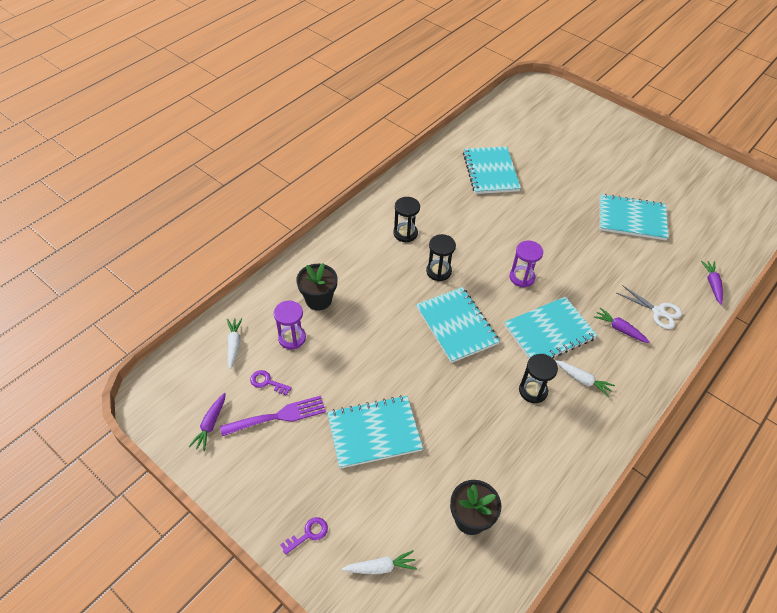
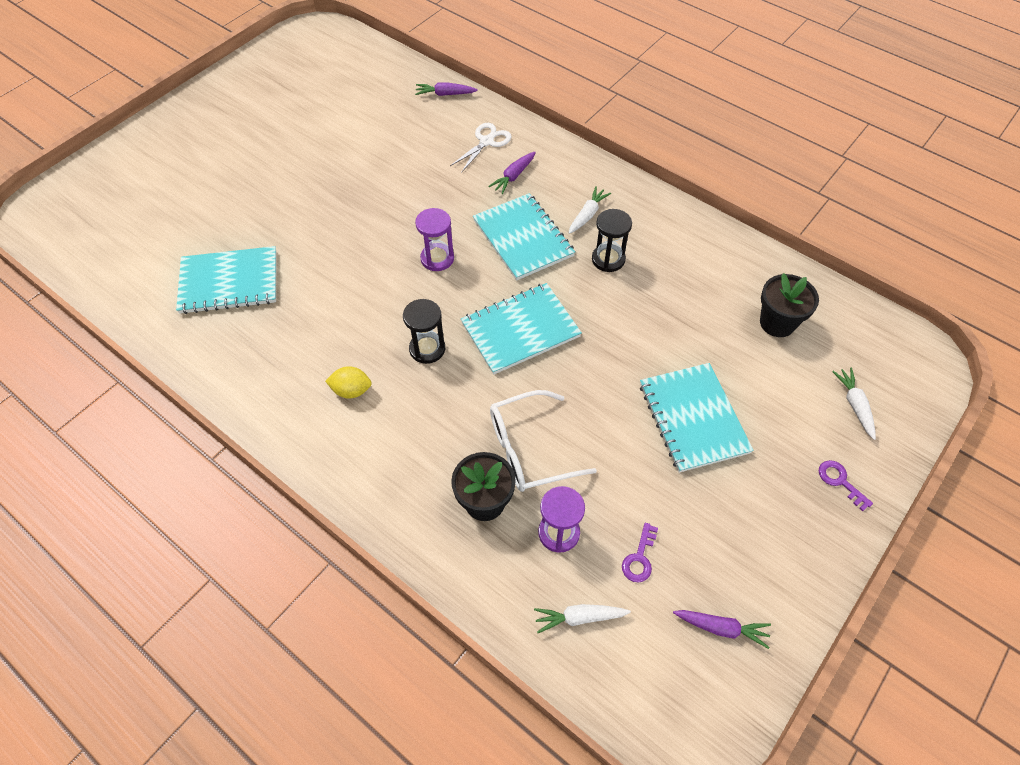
camera: 90 degrees left, 5 degrees up
purple fork [220,396,326,436] -> none
black hourglass [393,197,420,242] -> yellow lemon [325,366,372,399]
turquoise notebook [600,194,669,240] -> none
none -> white glasses [490,390,597,492]

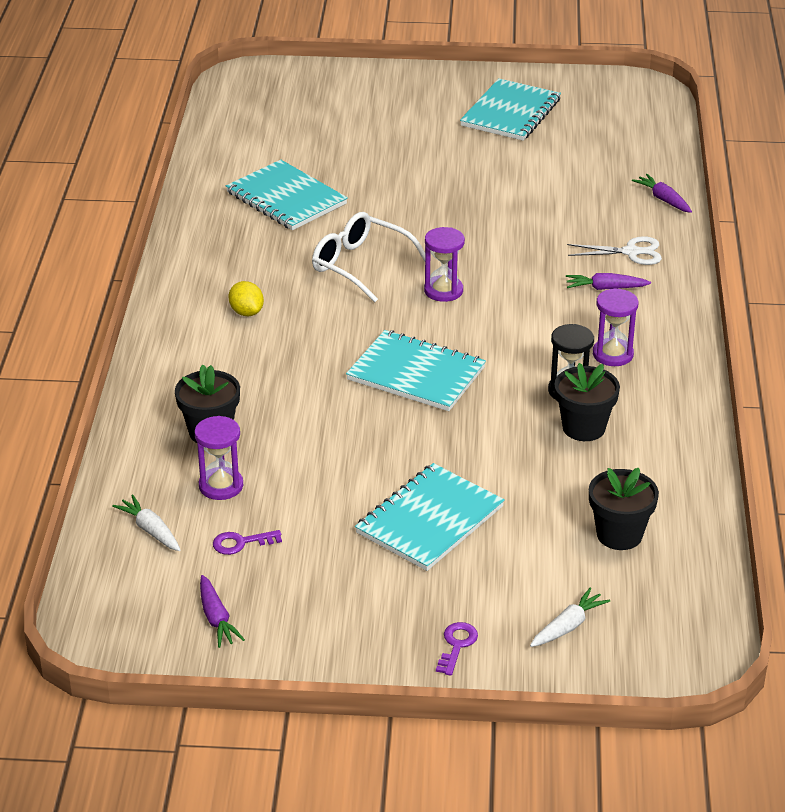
camera: 55 degrees right, 20 degrees down
black hourglass [403,299,445,364] -> none
turquoise notebook [473,193,575,280] -> turquoise notebook moved to [460,78,561,141]
white glasses [490,390,597,492] -> white glasses moved to [312,212,425,302]
white carrot [569,186,611,234] -> purple hourglass [593,288,639,366]
none -> black flower pot [554,363,620,441]

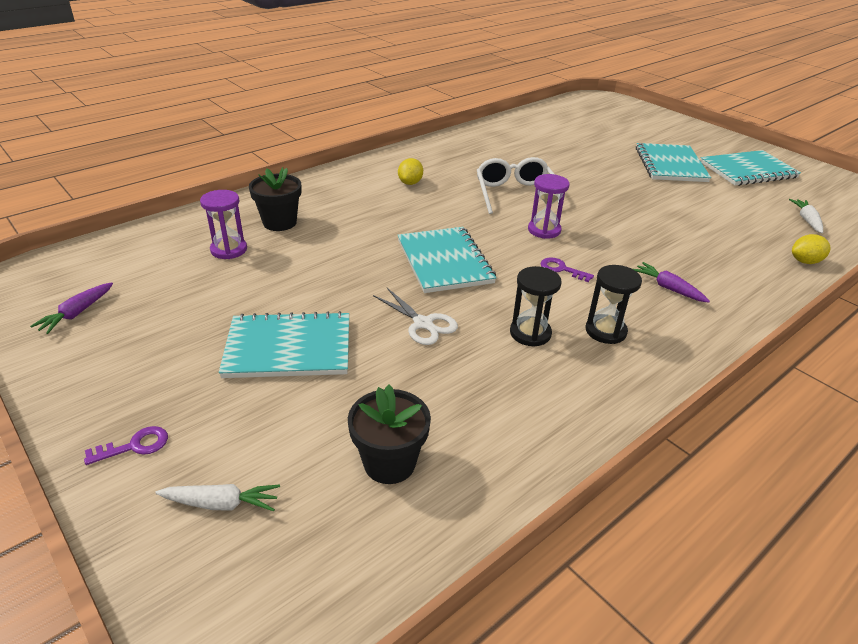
camera: 45 degrees right, 0 degrees up
white carrot [112,495,180,551] -> white carrot moved to [789,199,823,233]
purple key [213,530,282,555] -> purple key moved to [540,257,594,282]
turquoise notebook [226,160,348,230] -> turquoise notebook moved to [636,143,711,182]
black flower pot [554,363,620,441] -> none
white scissors [567,236,662,265] -> white scissors moved to [373,288,458,345]
purple hourglass [593,288,639,366] -> black hourglass [585,265,642,344]
purple carrot [632,174,692,213] -> yellow lemon [792,234,830,264]

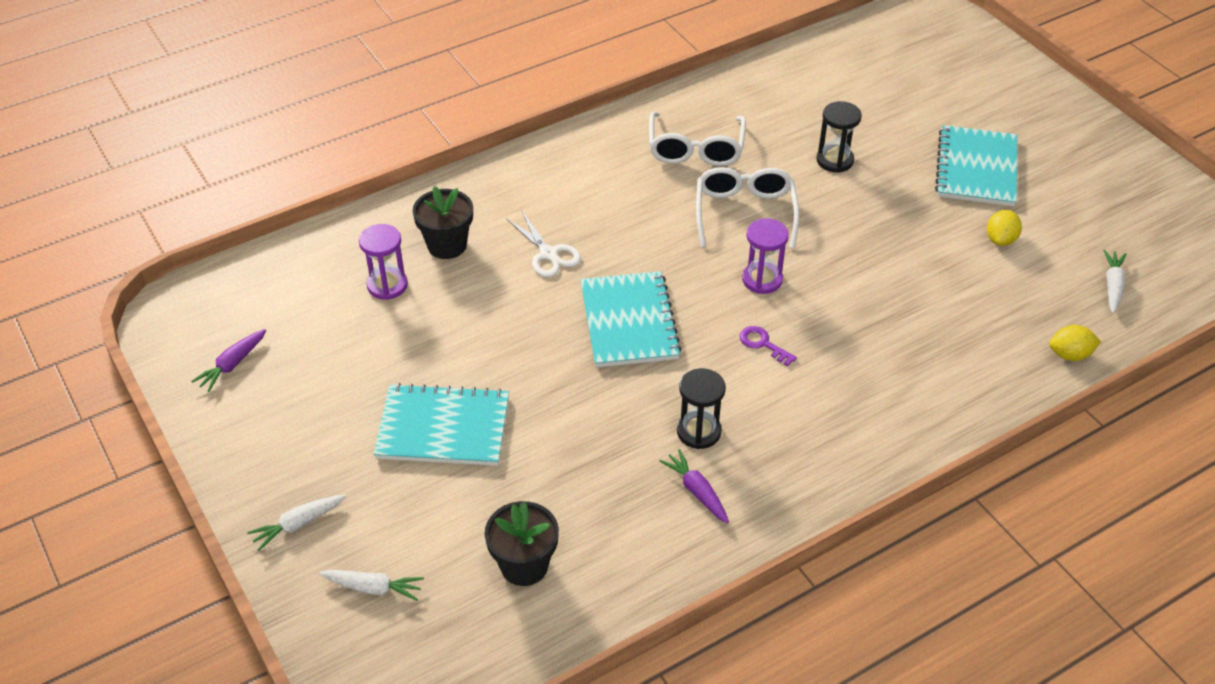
camera: 10 degrees right, 10 degrees up
purple key [84,426,168,465] -> white carrot [247,495,346,551]
white scissors [373,288,458,345] -> white scissors moved to [506,212,581,277]
yellow lemon [398,158,423,185] -> yellow lemon moved to [987,210,1022,246]
black hourglass [585,265,642,344] -> black hourglass moved to [816,101,862,173]
purple carrot [633,262,710,302] -> purple carrot moved to [659,449,729,523]
turquoise notebook [700,150,801,186] -> none
none -> white glasses [649,112,746,166]

